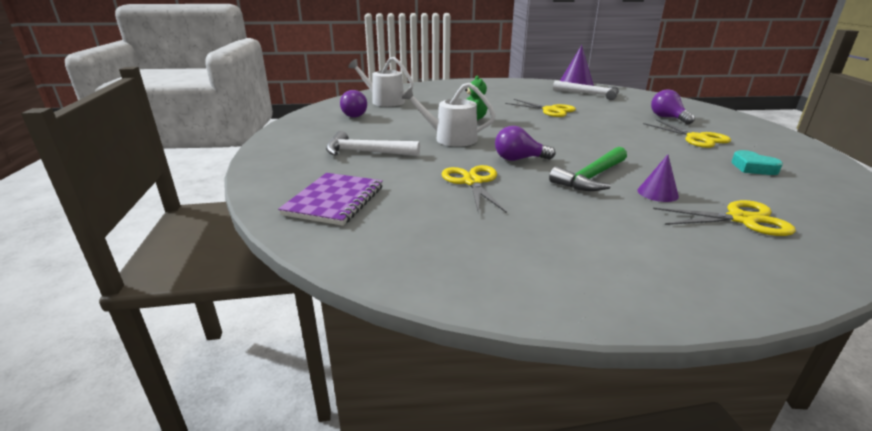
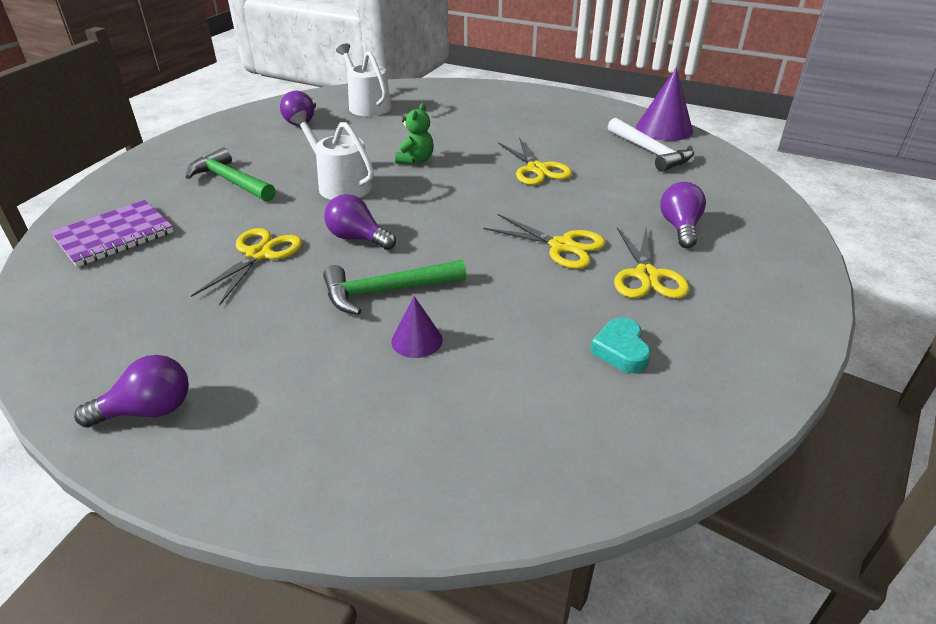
camera: 30 degrees right, 10 degrees up
white hammer [326,131,420,156] -> green hammer [185,148,276,202]
yellow scissors [653,200,796,236] -> yellow scissors moved to [483,214,606,269]
none -> purple light bulb [74,355,189,428]

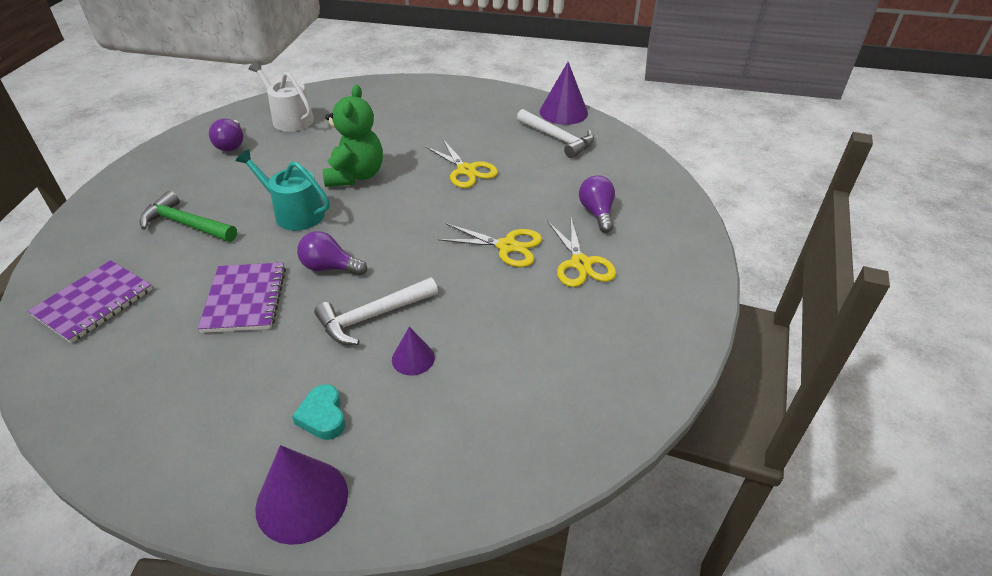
camera: 15 degrees left, 5 degrees up
purple light bulb [74,355,189,428] -> none
yellow scissors [191,228,302,305] -> purple notebook [198,263,286,333]
white watering can [290,110,374,200] -> turquoise watering can [236,149,330,231]
green hammer [323,260,466,315] -> white hammer [314,277,438,345]
green teddy bear [395,103,434,165] -> green teddy bear [323,85,383,187], size x1.76
turquoise heart [590,317,651,373] -> turquoise heart moved to [292,384,346,440]
none -> purple cone [255,445,348,545]

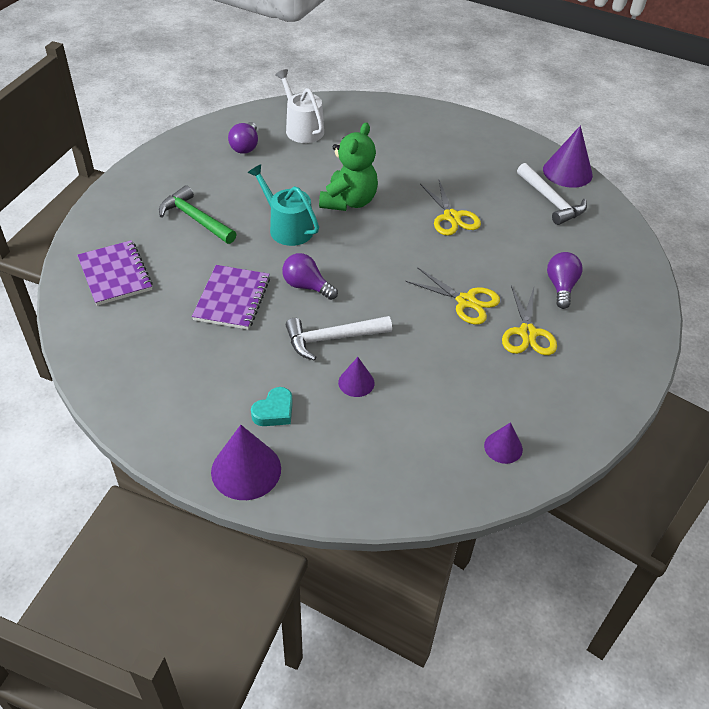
camera: 15 degrees right, 5 degrees up
purple notebook [28,260,152,343] -> purple notebook turned 75 degrees counterclockwise [77,240,153,306]
turquoise heart [292,384,346,440] -> turquoise heart turned 135 degrees counterclockwise [251,387,293,426]
none -> purple cone [484,422,523,464]

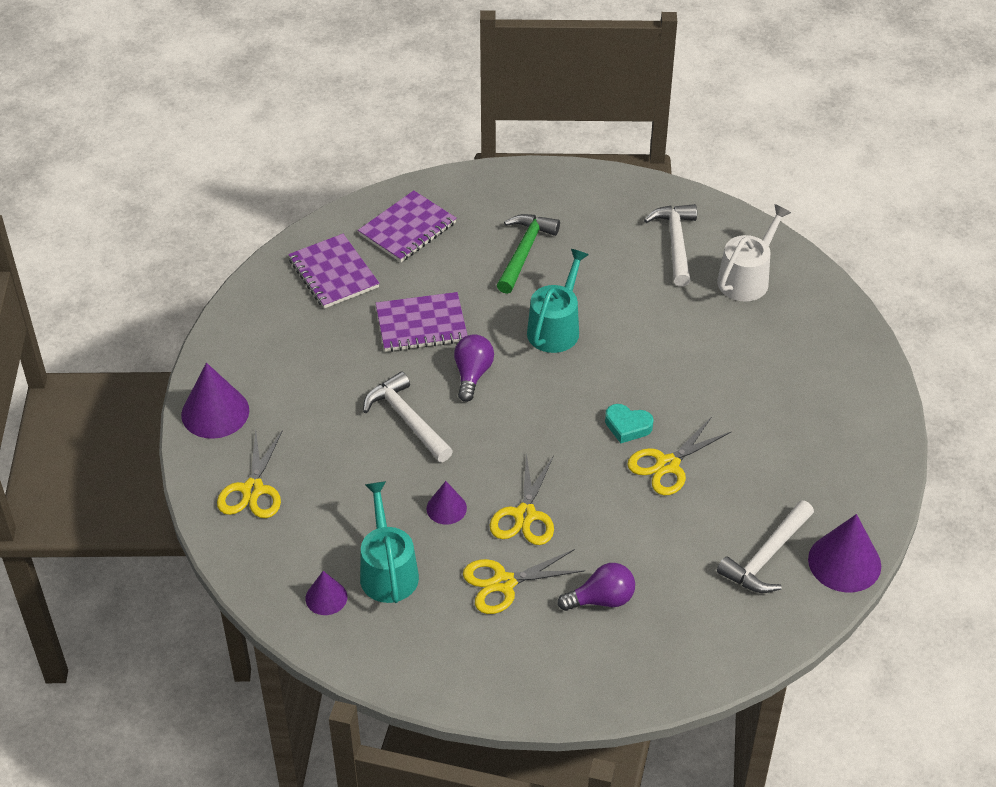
camera: 70 degrees right, 0 degrees up
purple light bulb [228,122,258,154] -> white hammer [644,204,697,287]
turquoise heart [251,387,293,426] -> turquoise heart moved to [605,404,654,443]
green teddy bear [319,122,378,211] -> none
purple cone [338,357,375,397] -> purple cone moved to [427,481,467,525]
none -> yellow scissors [217,430,283,518]
none -> purple notebook [288,234,379,309]
none -> turquoise watering can [360,481,419,603]

